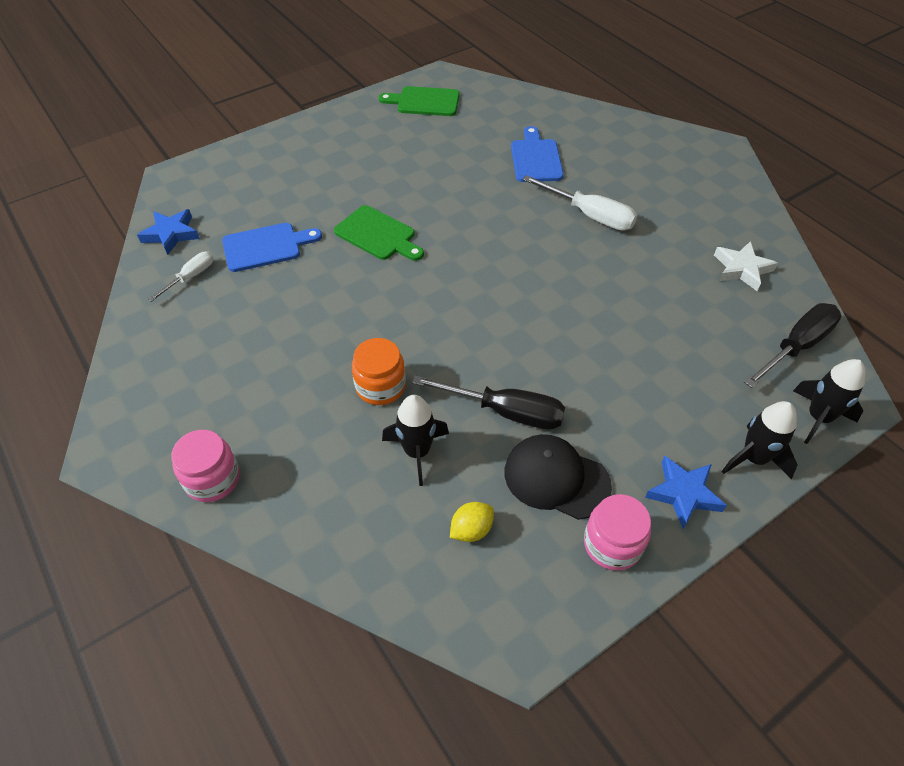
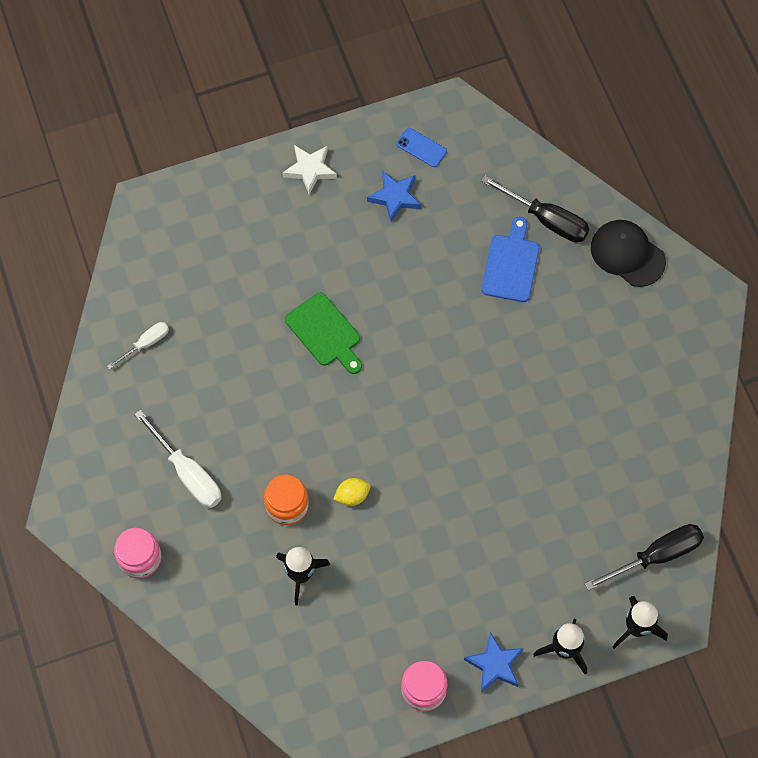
camera: 15 degrees right, 15 degrees up
blue star [137,209,200,255] -> blue star moved to [367,171,421,222]
blue cutting board [222,223,322,272] -> none
green cutting board [379,86,459,116] -> blue phone [396,128,447,167]
black screwdriver [412,375,565,429] -> black screwdriver moved to [481,176,589,242]
yellow lemon [450,502,494,542] -> yellow lemon moved to [333,478,370,506]
black cap [504,434,612,520] -> black cap moved to [591,220,666,287]
white screwdriver [522,175,637,231] -> white screwdriver moved to [134,410,222,508]
white star [714,241,778,291] -> white star moved to [283,145,337,195]

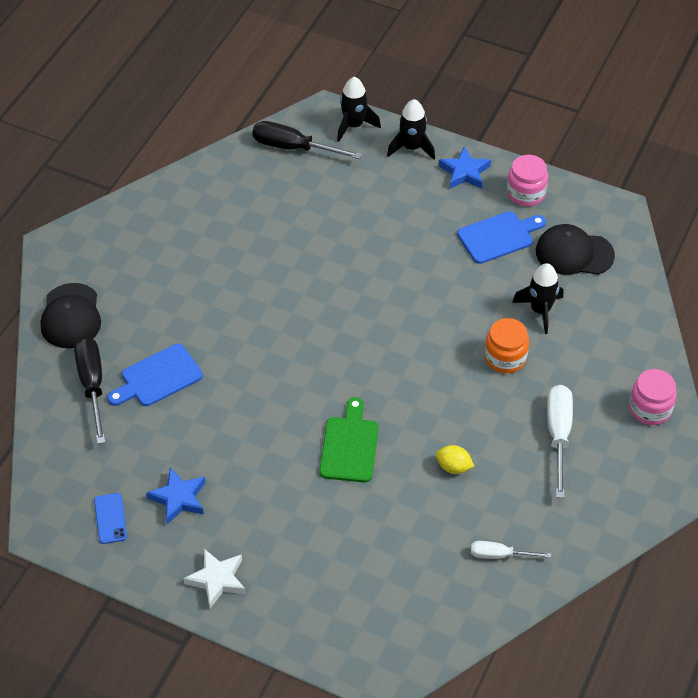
camera: 135 degrees left, 15 degrees down
yellow lemon [333,478,370,506] -> yellow lemon moved to [436,445,474,474]
none -> blue cutting board [457,211,546,264]
none -> black cap [536,224,615,275]

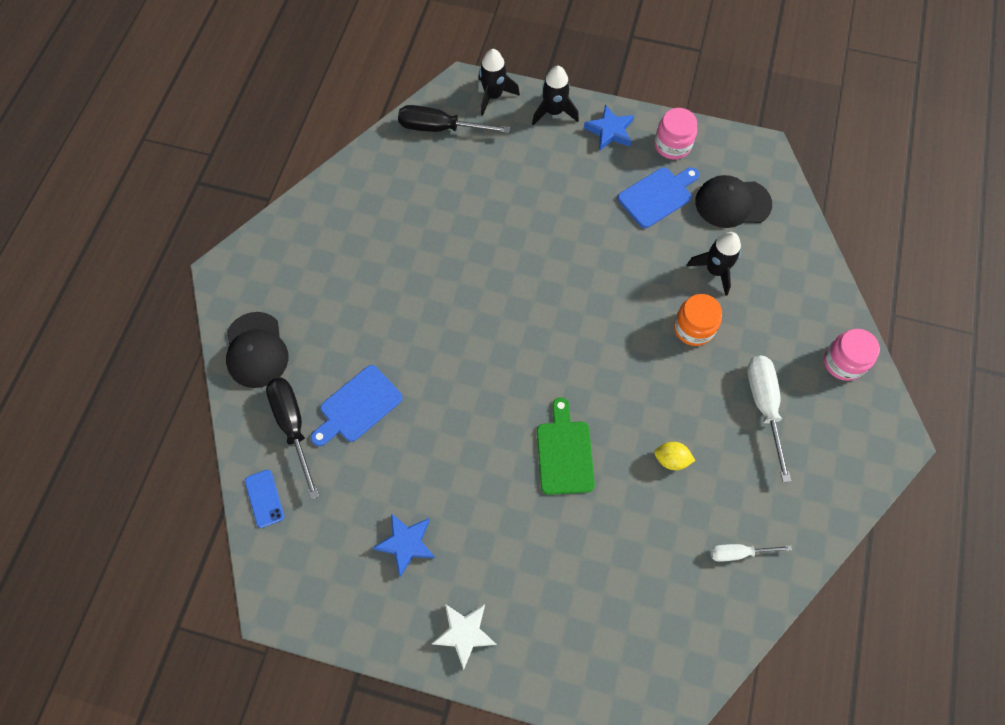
camera: 10 degrees left, 15 degrees up
blue phone [94,493,127,544] -> blue phone moved to [245,470,284,528]

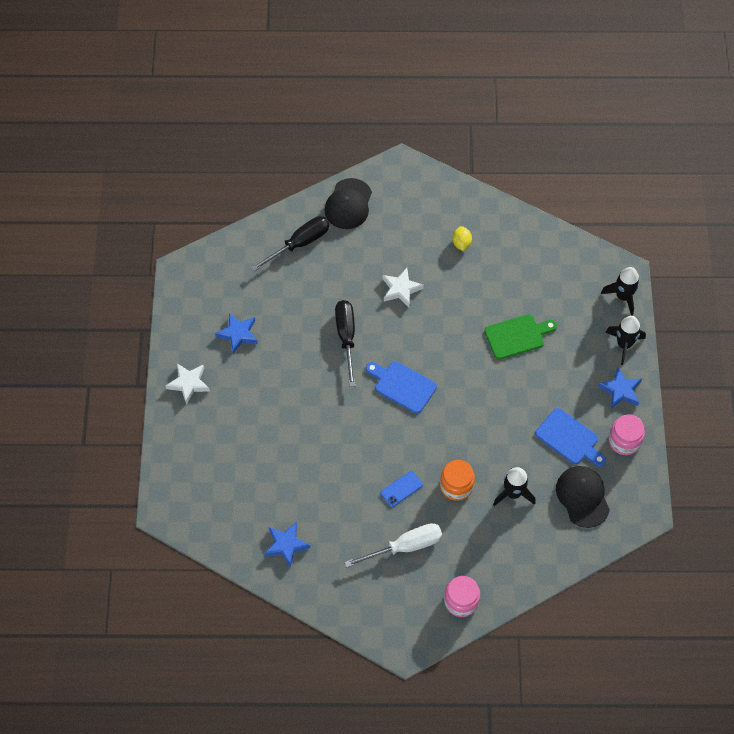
camera: 75 degrees right, 5 degrees down
black cap [226,312,288,388] -> black cap turned 45 degrees counterclockwise [325,178,372,229]
blue phone [245,470,284,528] -> blue phone moved to [381,471,423,507]
blue cutting board [311,365,403,446] -> blue cutting board moved to [366,361,437,414]
black screwdriver [398,105,510,133] -> black screwdriver moved to [335,300,355,387]
green cutting board [537,397,595,495] -> green cutting board moved to [484,314,557,360]
yellow lemon [654,442,696,470] -> yellow lemon moved to [452,226,472,251]
white screwdriver [710,544,792,562] -> blue star [264,522,310,568]
none -> white star [383,268,424,307]

